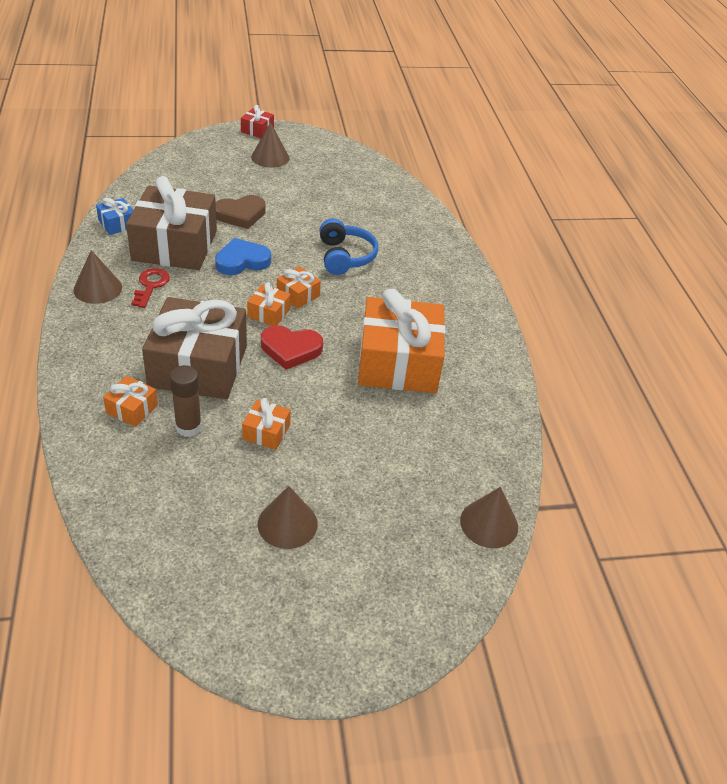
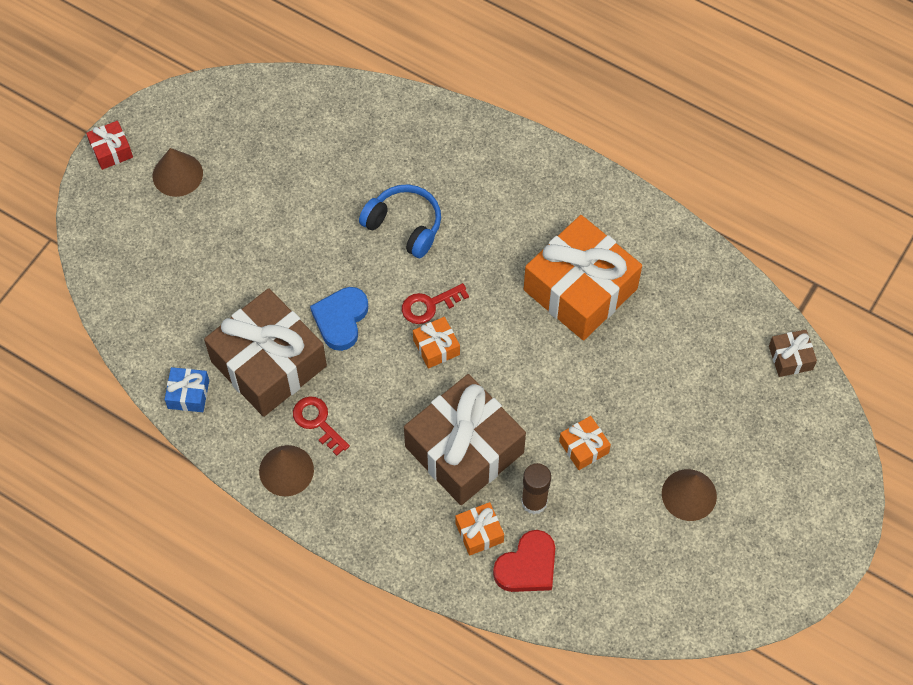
camera: 45 degrees left, 20 degrees up
brown heart [216,195,266,229] -> none
red heart [261,325,323,370] -> red heart moved to [493,530,555,592]
orange gift [277,266,321,308] -> red key [402,283,469,324]
brown cone [460,487,518,548] -> brown gift [769,330,817,377]

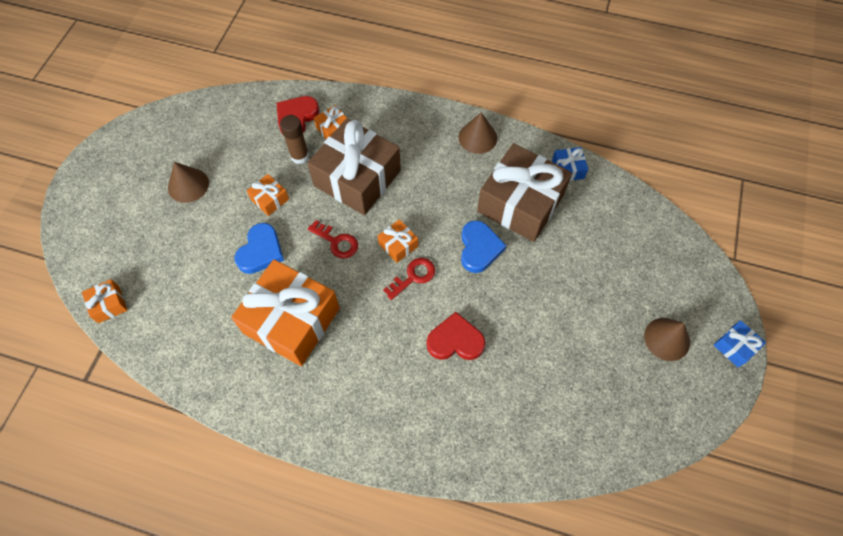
camera: 165 degrees right, 0 degrees up
red gift [86,121,133,170] -> blue gift [714,320,766,367]
red key [293,396,350,456] -> red key moved to [308,220,358,259]
blue headphones [359,184,441,258] -> red heart [427,312,485,360]
brown gift [769,330,817,377] -> orange gift [82,279,128,323]
none -> blue heart [234,223,284,274]

